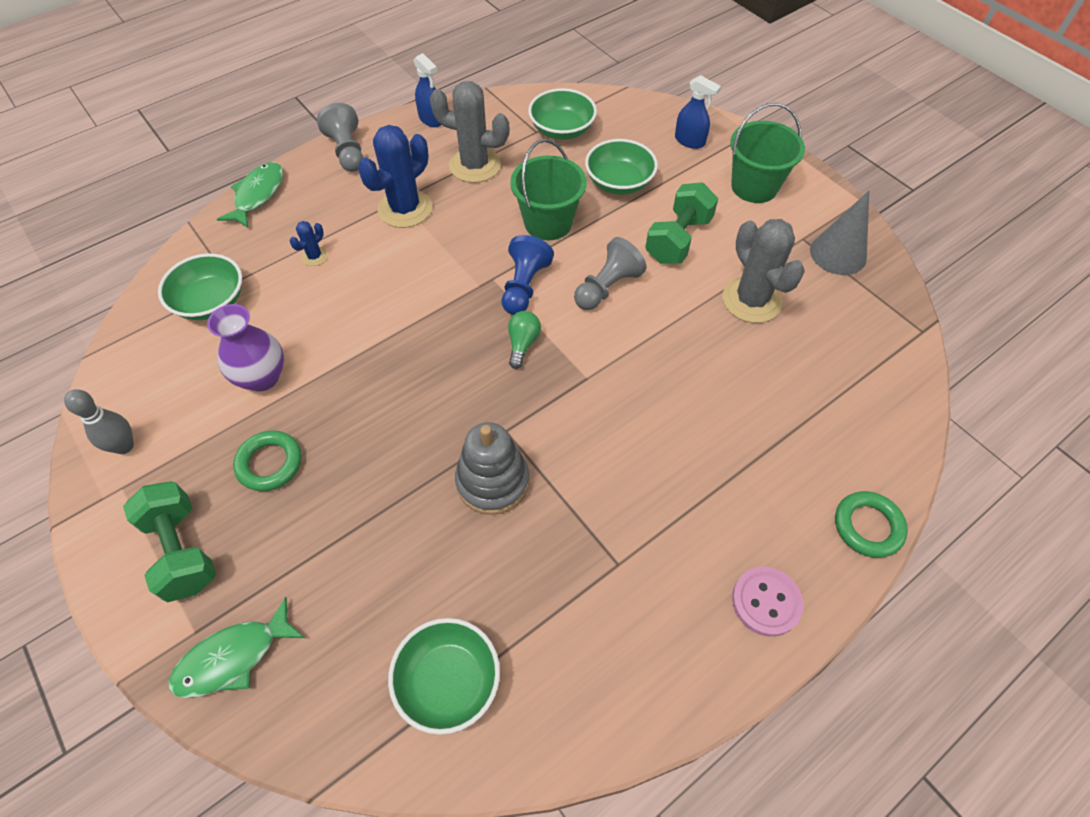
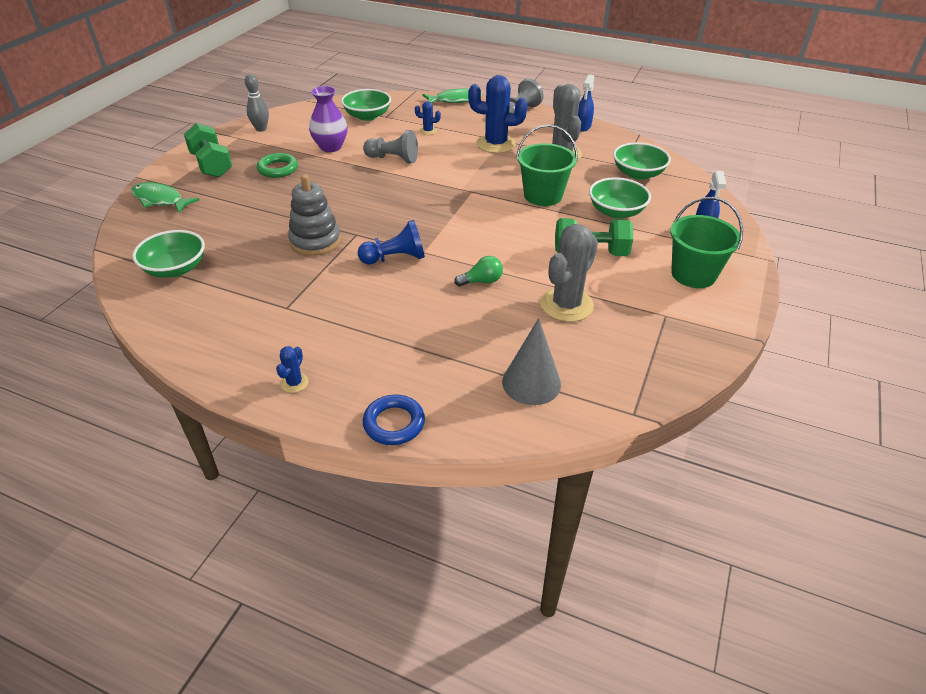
camera: 60 degrees right, 15 degrees down
green dumbbell [123,481,216,602] -> green dumbbell turned 60 degrees counterclockwise [184,123,232,178]
blue pawn [502,235,554,315] -> blue pawn moved to [358,220,425,264]
green light bulb [508,311,541,369] -> green light bulb moved to [454,256,503,287]
grey pawn [574,237,647,310] -> grey pawn moved to [363,130,418,163]
pink button [732,567,803,637] -> blue cactus [276,346,309,393]
grey cone [810,191,869,275] -> grey cone moved to [502,318,561,405]
green ring [835,491,908,558] -> blue ring [363,395,425,445]

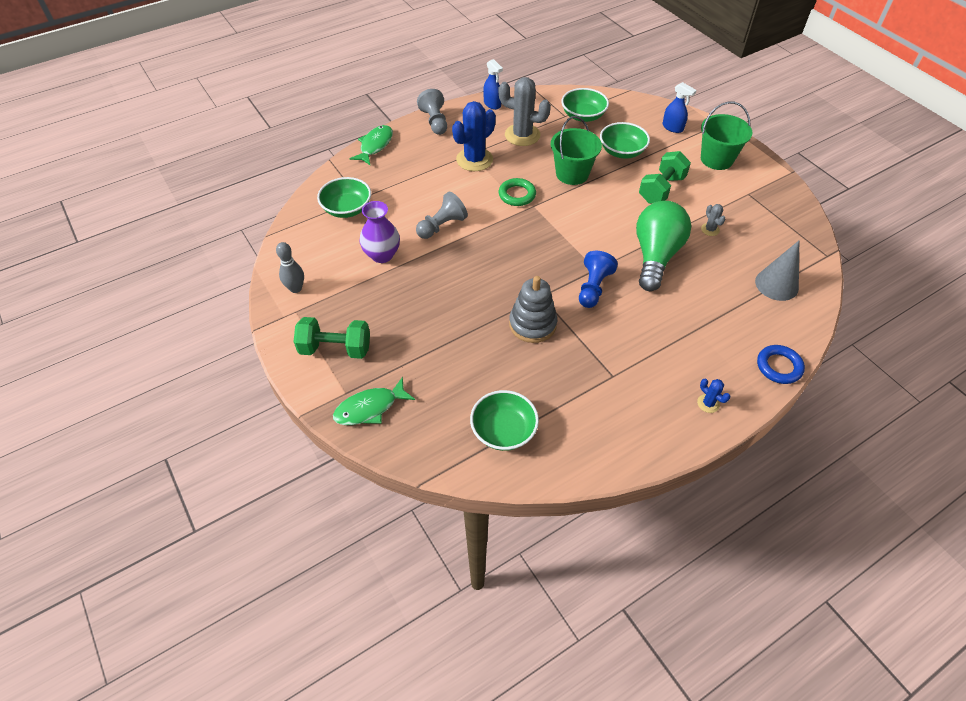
camera: 55 degrees left, 10 degrees up
green ring [257,153,298,178] -> green ring moved to [499,178,536,206]
blue cactus [415,101,441,135] -> none
green light bulb [454,256,503,287] -> green light bulb [636,201,691,291], size x2.39
grey cactus [540,224,598,322] -> grey cactus [701,204,725,236], size x0.46

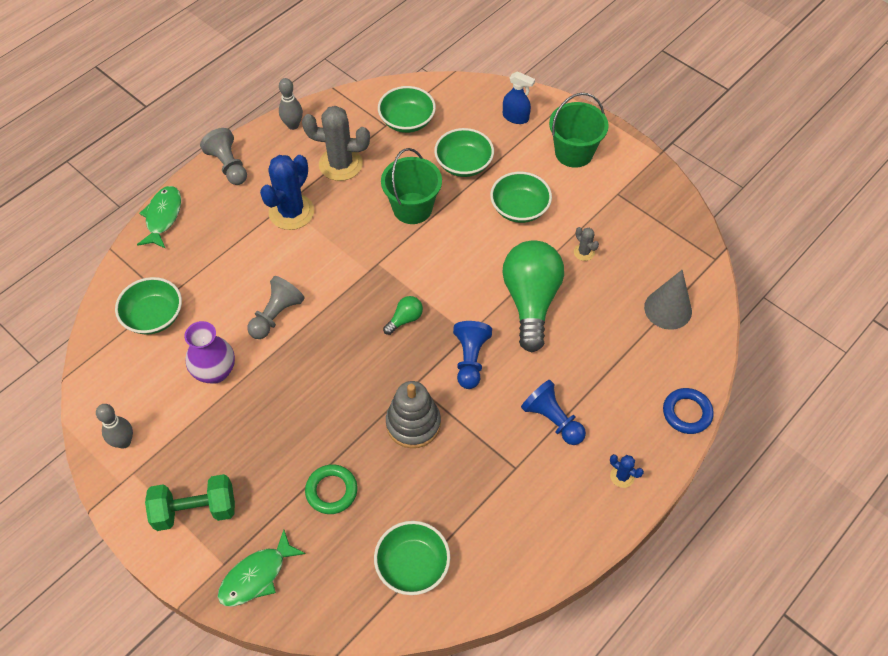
camera: 15 degrees left, 5 degrees up
blue spray bottle [483,59,503,110] -> grey bowling pin [279,78,303,130]
green ring [499,178,536,206] -> green ring moved to [305,464,357,514]
green dumbbell [639,151,691,204] -> green bowl [490,172,552,223]
none -> green light bulb [383,296,423,335]
none -> blue pawn [521,380,586,445]

